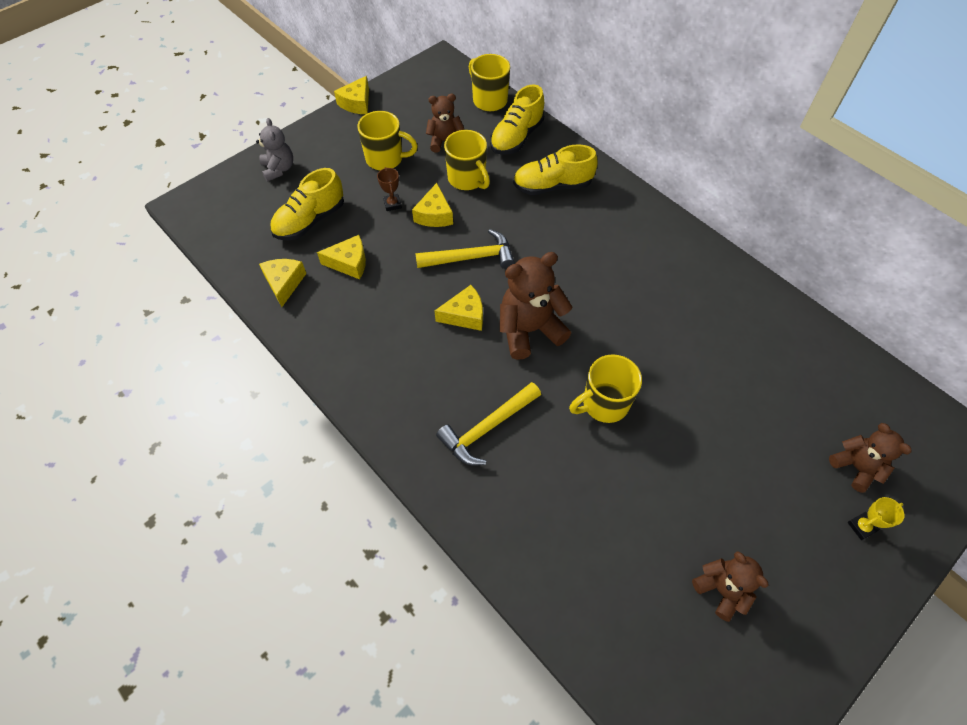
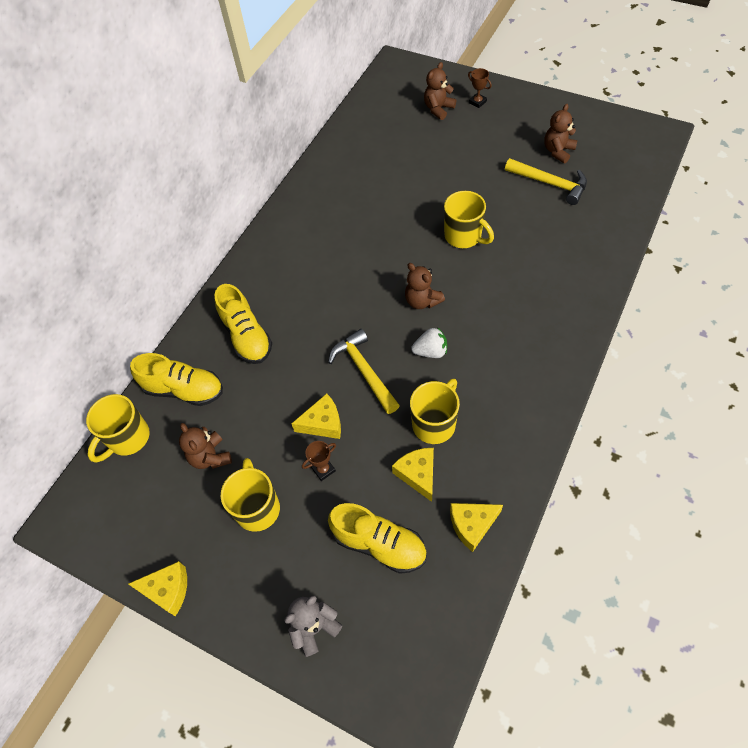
camera: 105 degrees left, 0 degrees up
yellow cheese [435,285,483,331] -> white strawberry [411,327,447,358]
yellow hammer [436,382,541,465] -> yellow hammer moved to [505,158,587,205]
yellow mug [444,130,490,190] -> yellow mug moved to [410,379,460,444]
brown teddy bear [500,252,572,360] -> brown teddy bear [405,263,445,309], size x0.62
yellow trophy [847,497,904,540] -> brown trophy [468,68,492,108]

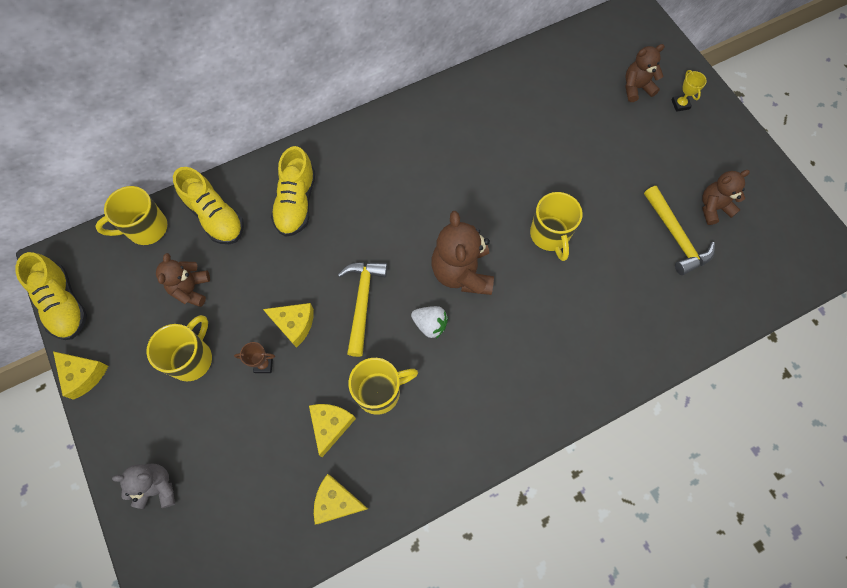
camera: 30 degrees right, 10 degrees up
yellow shoe [328,503,427,574] -> yellow shoe moved to [15,252,87,340]
brown teddy bear [405,263,445,309] -> brown teddy bear [431,211,494,295], size x1.62
brown trophy [468,68,492,108] -> yellow trophy [672,70,707,112]

